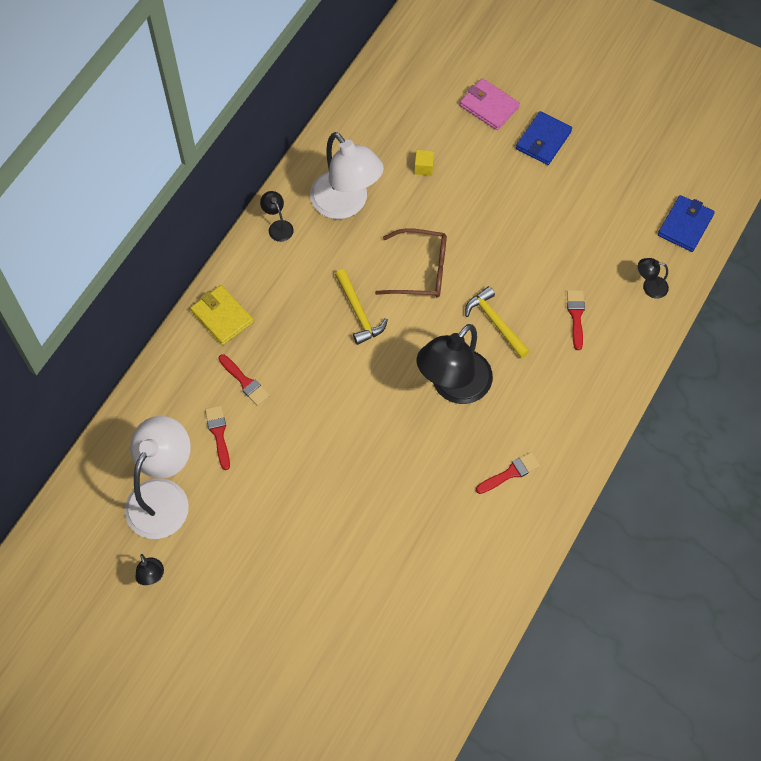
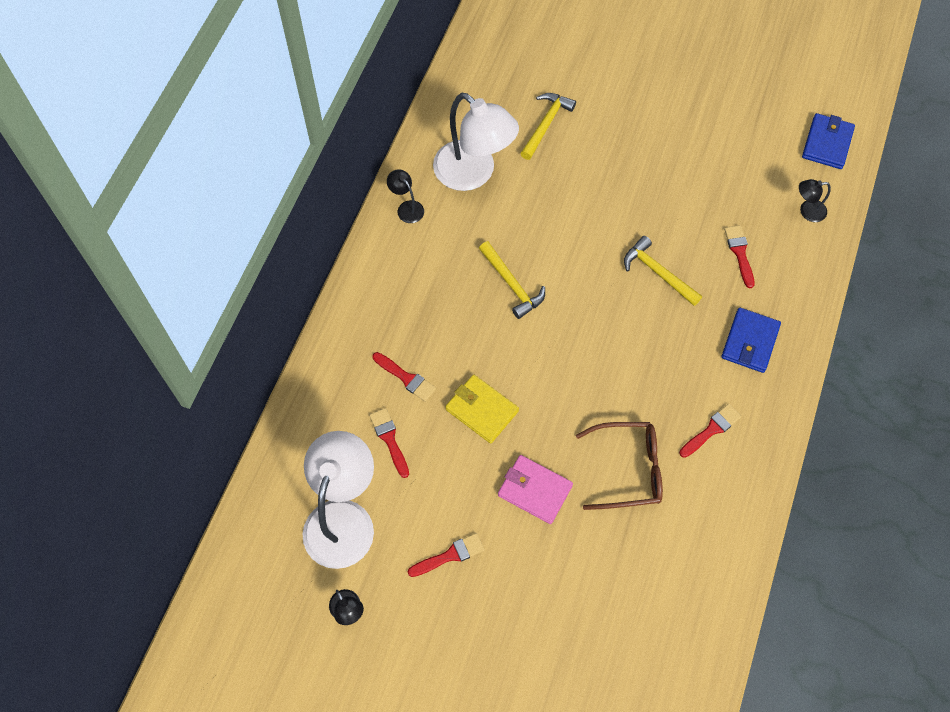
camera: 10 degrees left, 0 degrees up
yellow wallet [190,285,254,345] -> yellow wallet moved to [445,374,519,443]
brown glasses [375,228,447,298] -> brown glasses moved to [576,422,663,510]
yellow cube [414,150,434,176] -> yellow hammer [520,93,576,160]
black lamp [417,324,493,404] -> none
pink wallet [460,78,520,130] -> pink wallet moved to [498,455,573,524]
blue wallet [516,111,572,165] -> blue wallet moved to [721,308,781,373]
none -> red brush [408,533,485,577]

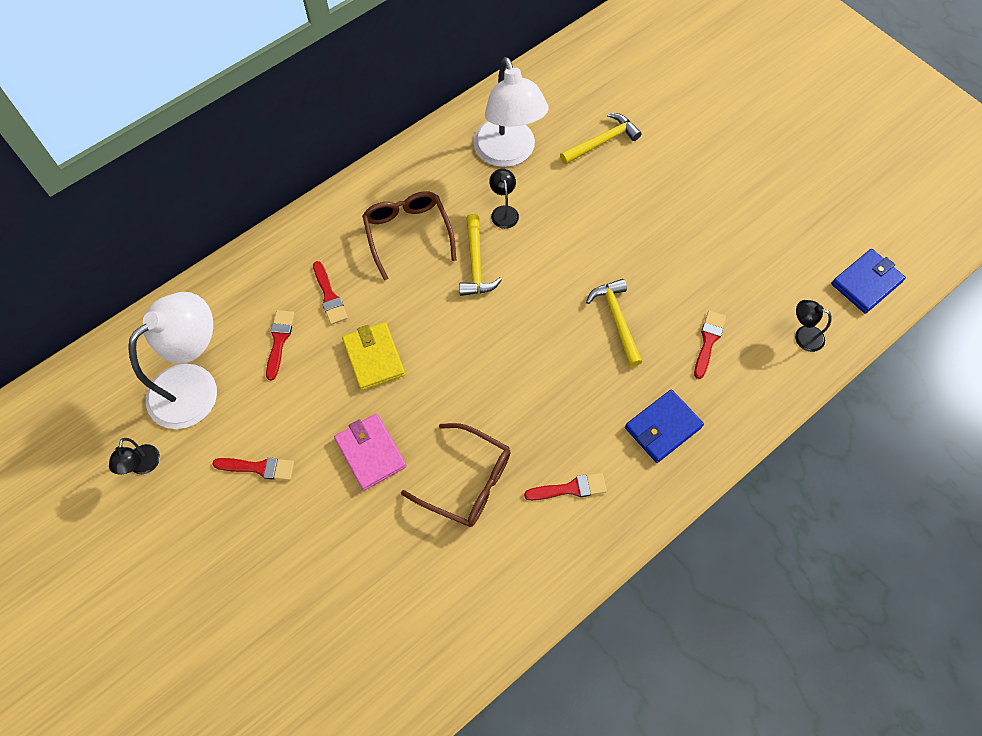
camera: 30 degrees right, 0 degrees up
black lamp [387,169,424,223] -> black lamp moved to [489,169,519,229]
none -> brown glasses [362,191,457,280]

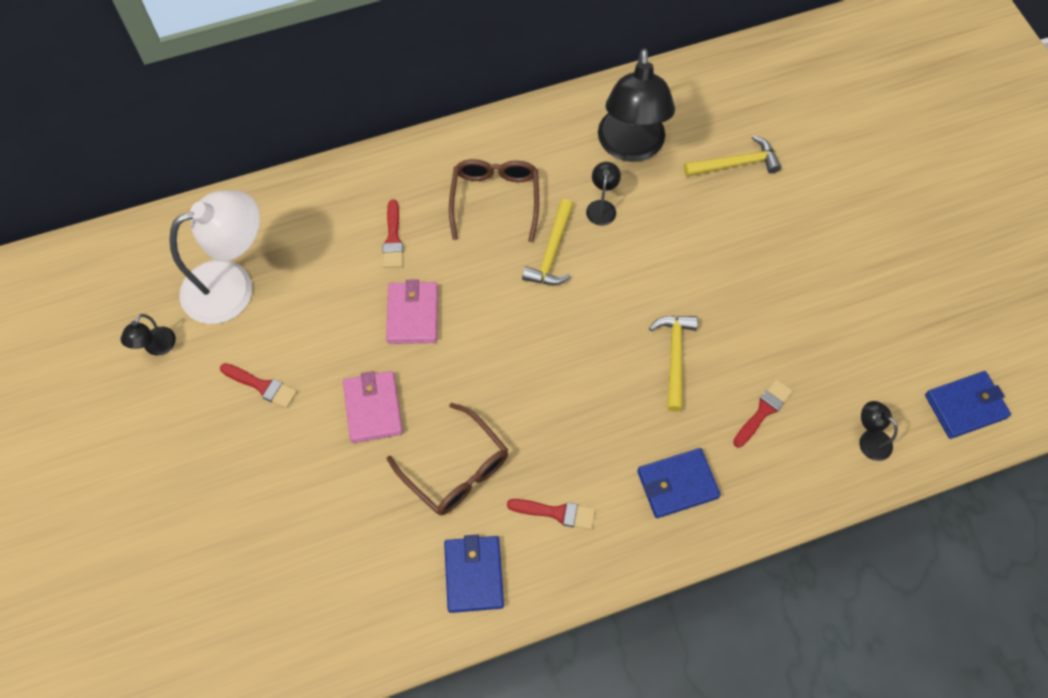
camera: 20 degrees right, 0 degrees up
red brush [266,310,295,380] -> none
yellow wallet [342,322,405,391] -> pink wallet [386,279,438,344]
white lamp [473,57,548,167] -> black lamp [598,48,675,162]
none -> blue wallet [444,535,504,613]

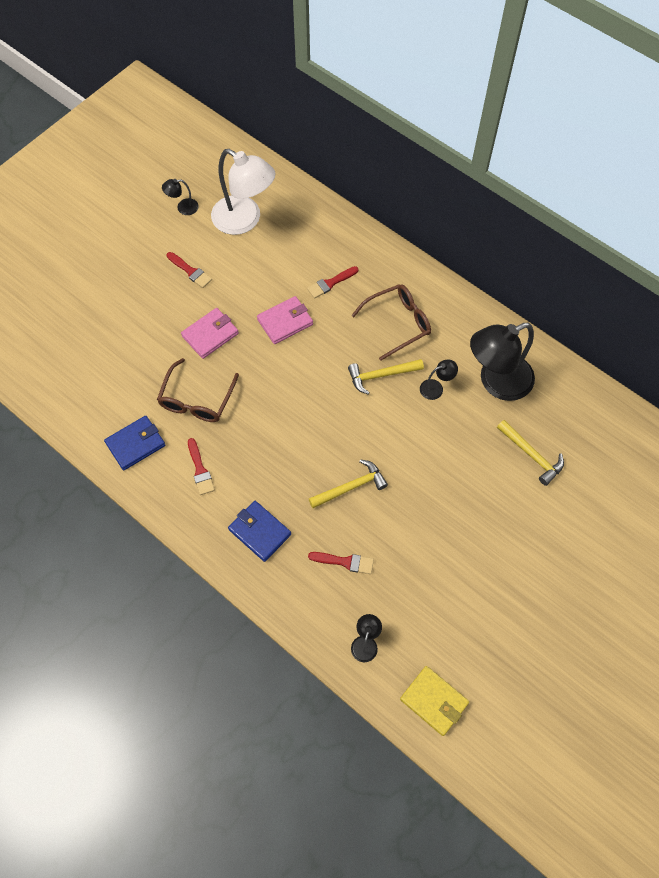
camera: 60 degrees right, 0 degrees up
red brush [220,363,297,408] -> red brush turned 45 degrees counterclockwise [167,252,212,288]
blue wallet [925,371,1011,439] -> yellow wallet [400,666,469,736]

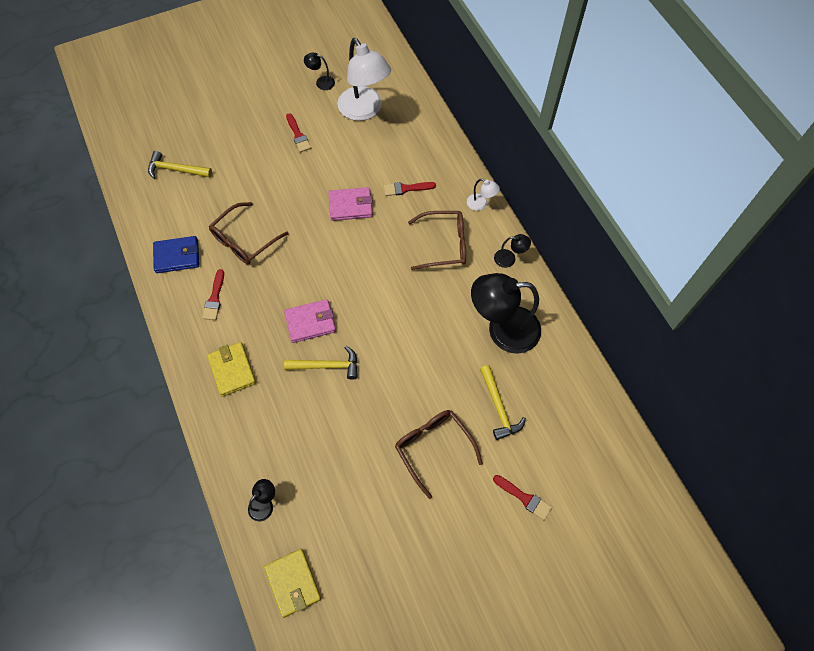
camera: 25 degrees right, 0 degrees up
pink wallet [181,308,239,359] -> pink wallet moved to [284,299,336,343]
blue wallet [228,501,291,562] -> yellow wallet [207,342,256,397]
red brush [308,552,374,574] -> red brush moved to [493,475,552,520]
yellow hammer [348,359,424,395] -> yellow hammer moved to [148,151,212,179]
black lamp [420,360,458,400] -> black lamp moved to [494,234,531,268]
none -> brown glasses [395,410,483,499]
none -> white lamp [467,179,500,211]

